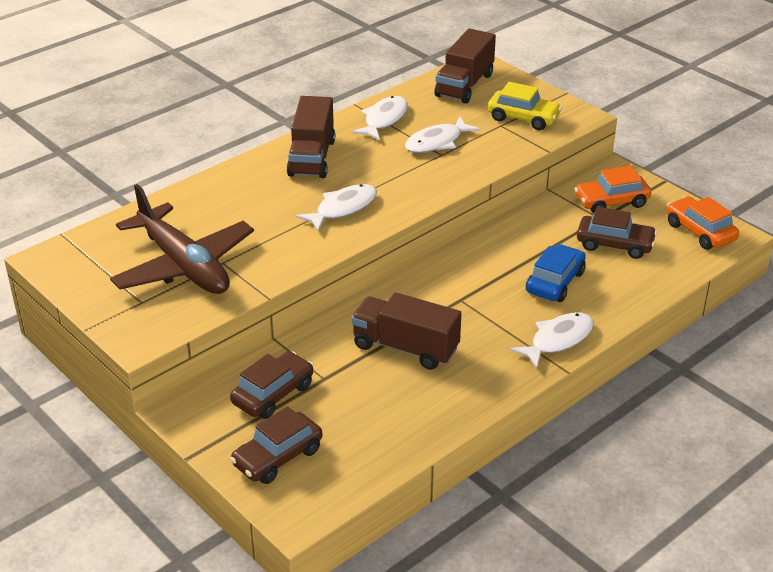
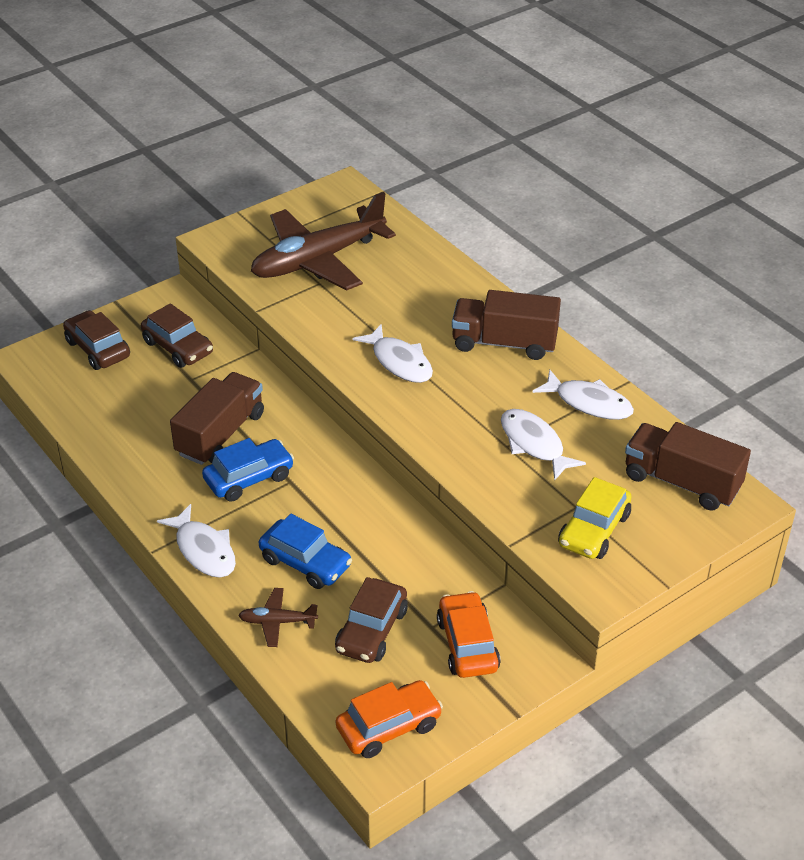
camera: 95 degrees right, 5 degrees up
none -> blue car [202,438,294,502]
none -> brown plane [238,588,318,647]

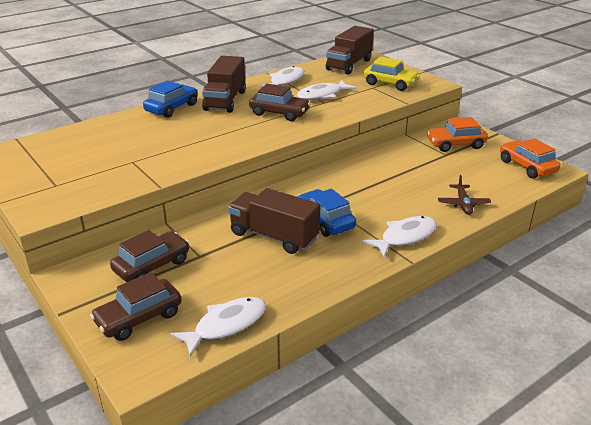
camera: 90 degrees left, 10 degrees down
brown plane [251,192,396,291] -> none
blue car [259,514,352,589] -> blue car moved to [143,81,198,118]
brown car [335,577,408,663] -> brown car moved to [249,84,311,121]
white fish [353,324,433,383] -> white fish moved to [170,297,266,357]

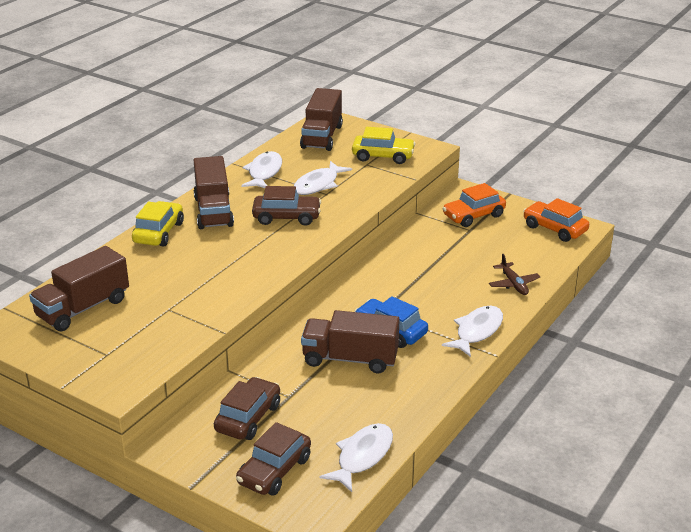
camera: 20 degrees left, 0 degrees up
blue car [143,81,198,118] -> yellow car [132,201,184,247]
none -> brown truck [29,246,129,331]

